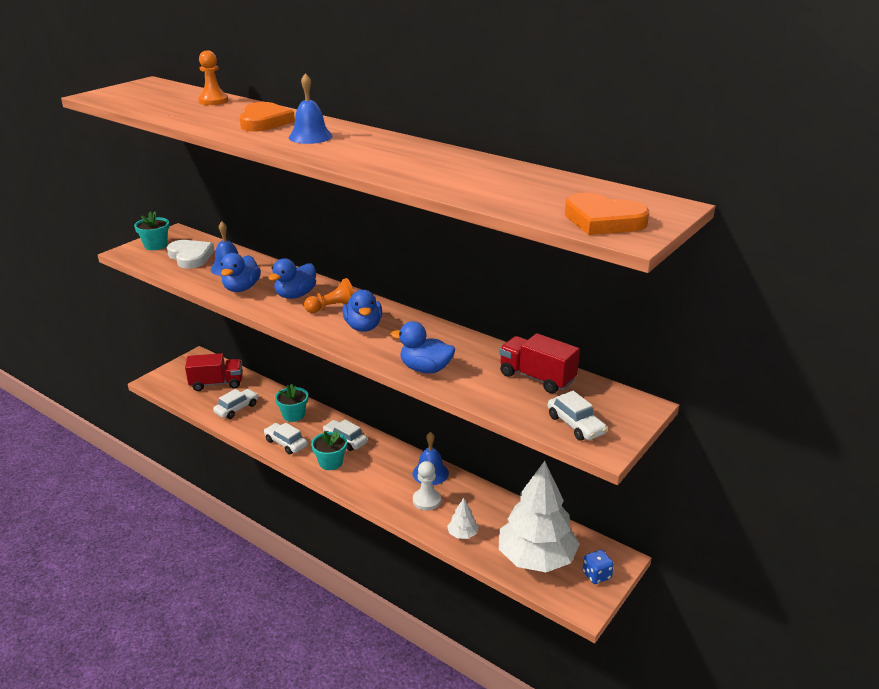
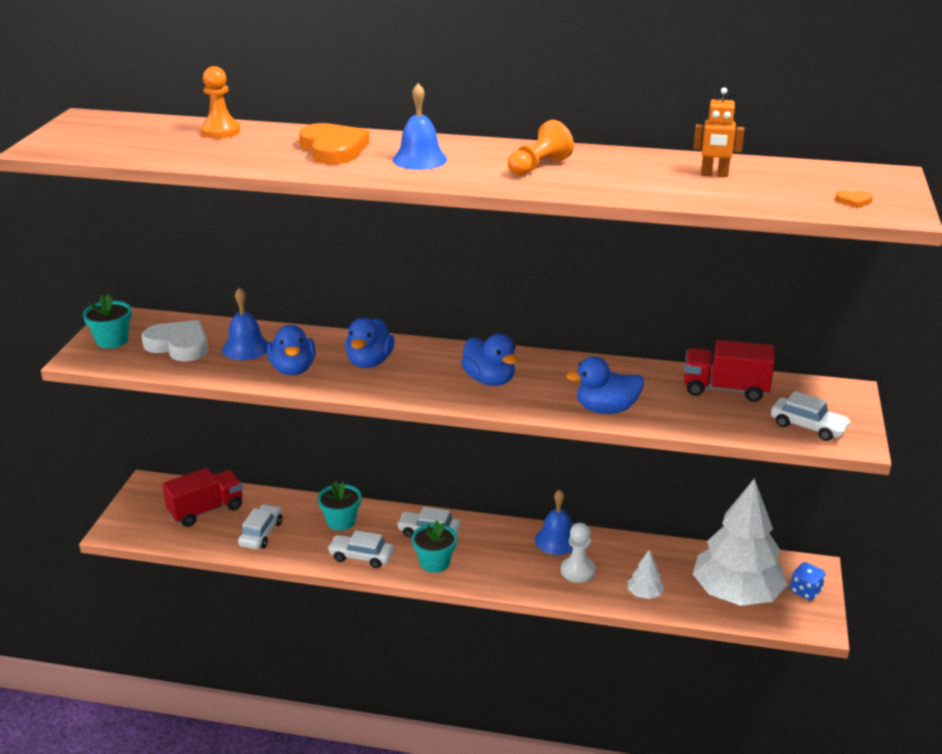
camera: 25 degrees left, 0 degrees up
orange pawn [304,278,354,313] -> orange pawn moved to [508,120,574,176]
orange heart [565,192,649,235] -> orange heart [835,190,873,208], size x0.40
none -> orange robot [693,87,744,177]

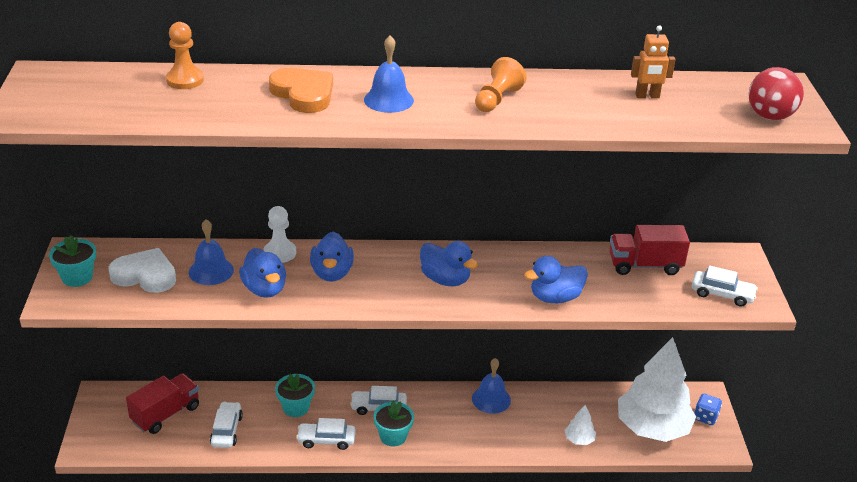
camera: 15 degrees left, 5 degrees up
white pawn [561,523,595,583] -> white pawn moved to [263,206,296,263]
orange heart [835,190,873,208] -> red ball [749,67,804,120]

